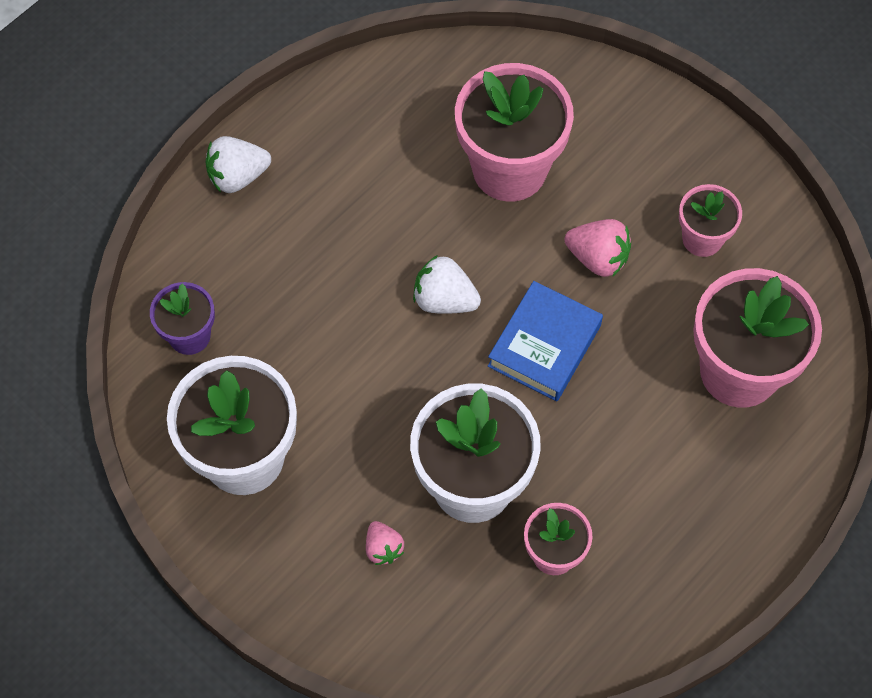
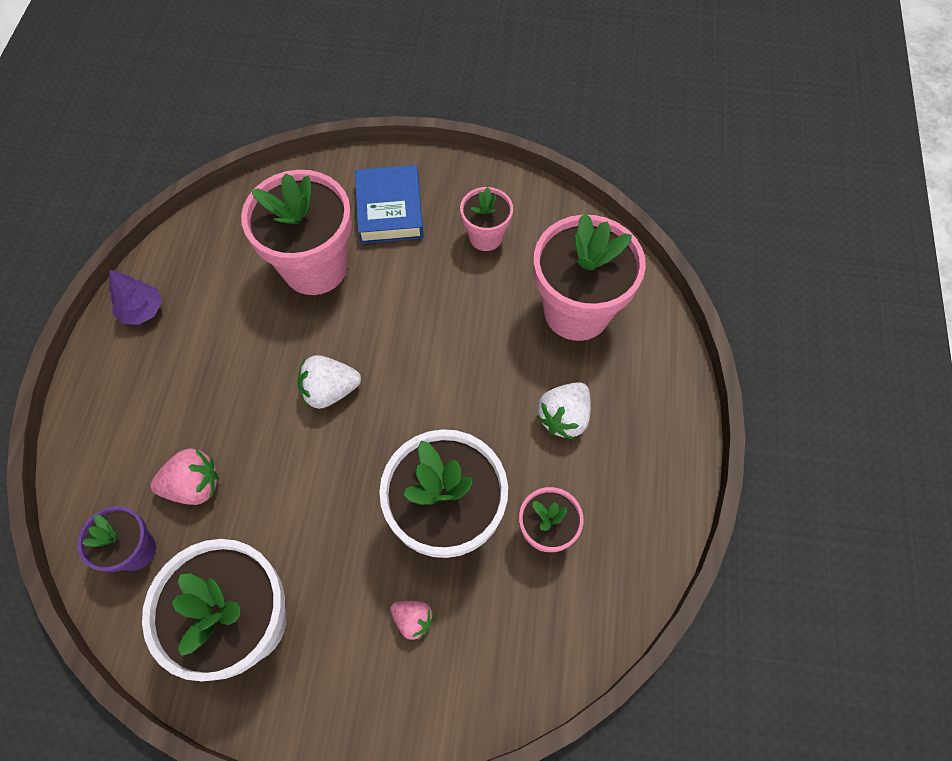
camera: 35 degrees left, 0 degrees up
white strawberry [206,136,271,193] -> white strawberry moved to [537,382,591,439]
blue book [488,281,603,401] -> blue book moved to [355,165,424,244]
pink strawberry [565,219,631,277] -> pink strawberry moved to [150,448,219,505]
none -> purple tree [109,270,162,325]

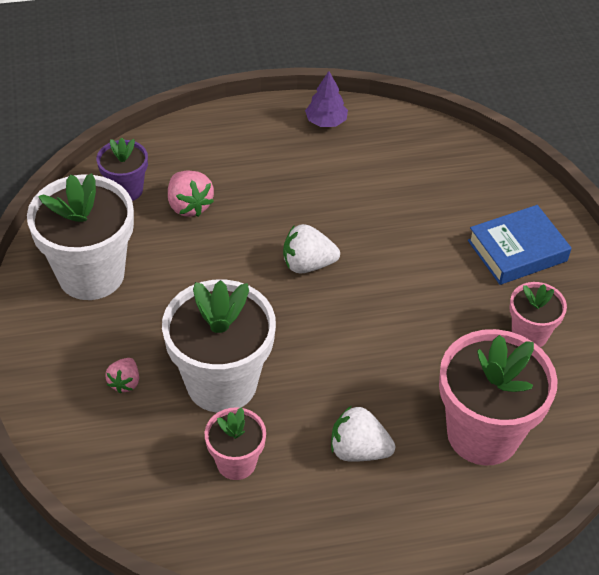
camera: 70 degrees right, 15 degrees down
pink flower pot [241,170,352,295] -> none
white strawberry [297,355,361,409] -> white strawberry turned 60 degrees counterclockwise [283,224,340,274]

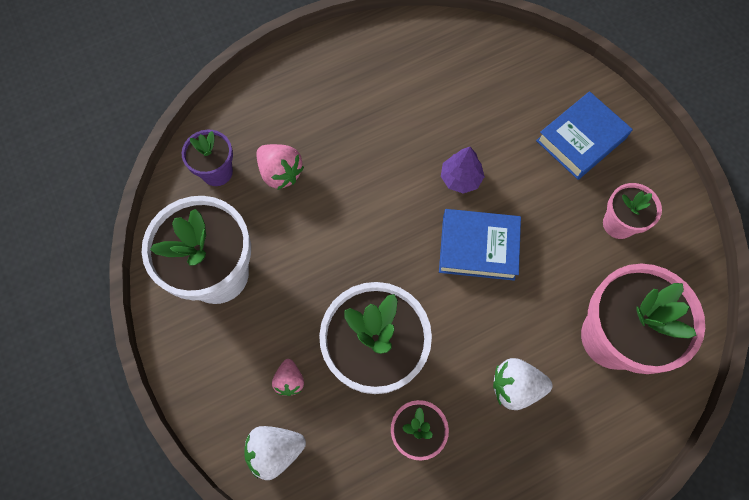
camera: 15 degrees left, 20 degrees up
white strawberry [283,224,340,274] -> white strawberry moved to [244,426,306,480]
purple tree [305,71,348,127] -> purple tree moved to [441,147,485,194]
none -> blue book [439,209,521,281]

